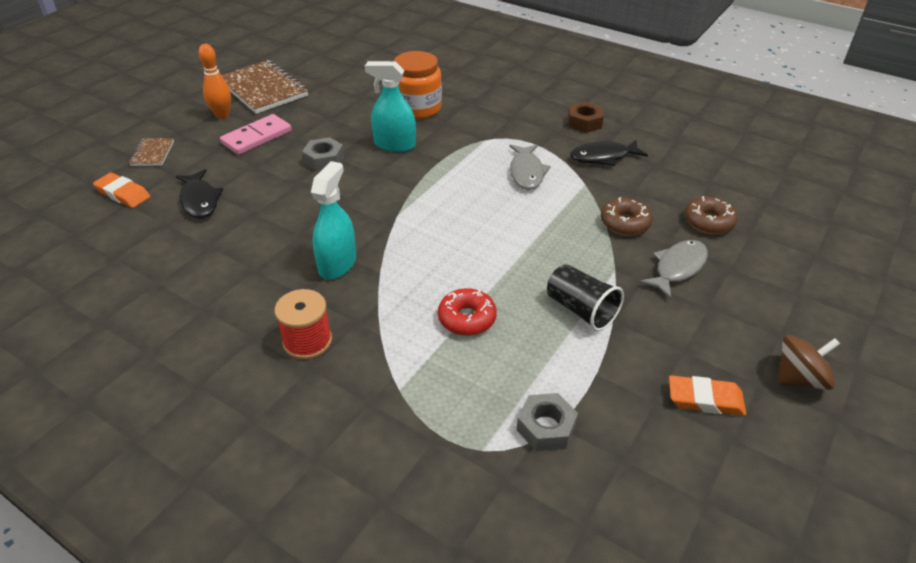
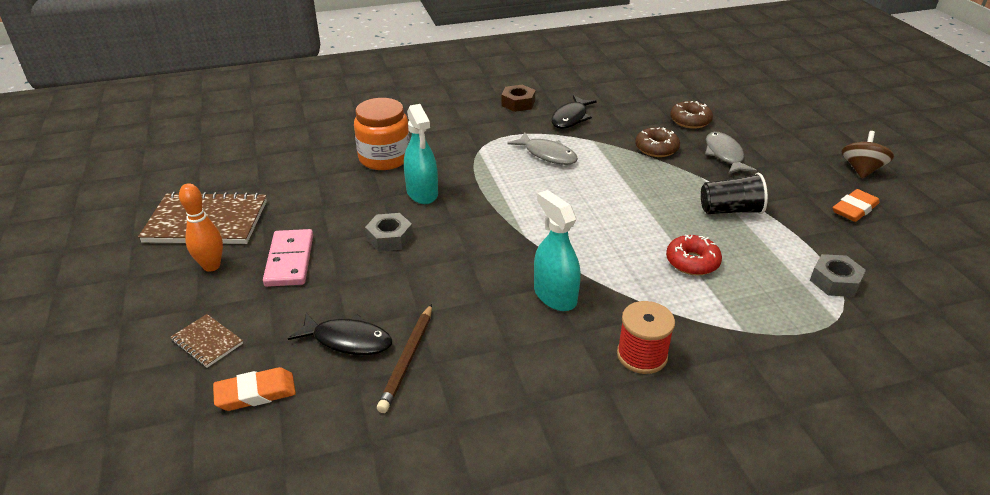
camera: 50 degrees left, 5 degrees down
turquoise spray bottle [365,61,416,152] -> turquoise spray bottle turned 75 degrees counterclockwise [404,104,438,204]
none -> brown pencil [377,304,432,413]

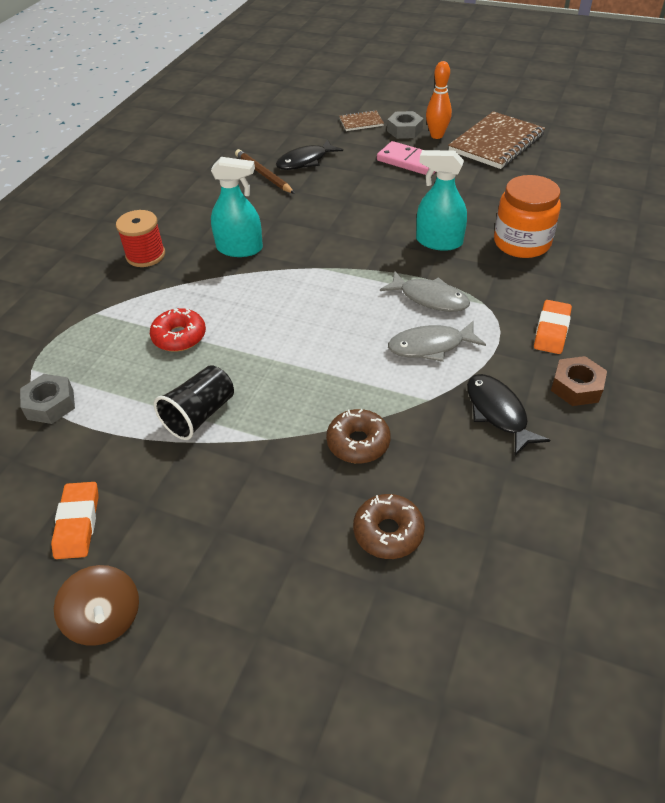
camera: 130 degrees right, 10 degrees up
orange eraser [213,367,296,411] -> orange eraser moved to [534,300,572,354]
grey nut [365,213,413,252] -> grey nut moved to [387,111,423,139]
grey fish [705,132,757,174] -> grey fish moved to [380,271,470,312]

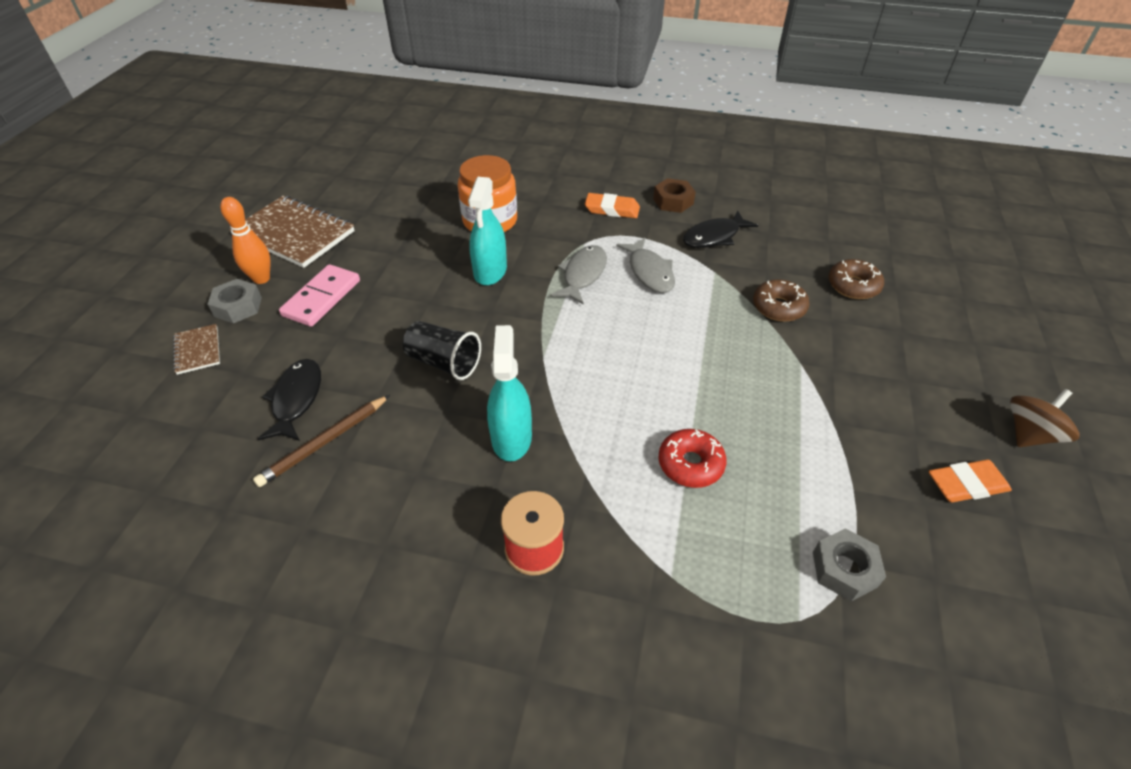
camera: 100 degrees left, 0 degrees up
black cup [154,365,234,440] -> black cup moved to [403,321,481,380]
black fish [276,139,343,170] -> black fish turned 135 degrees counterclockwise [258,359,321,441]

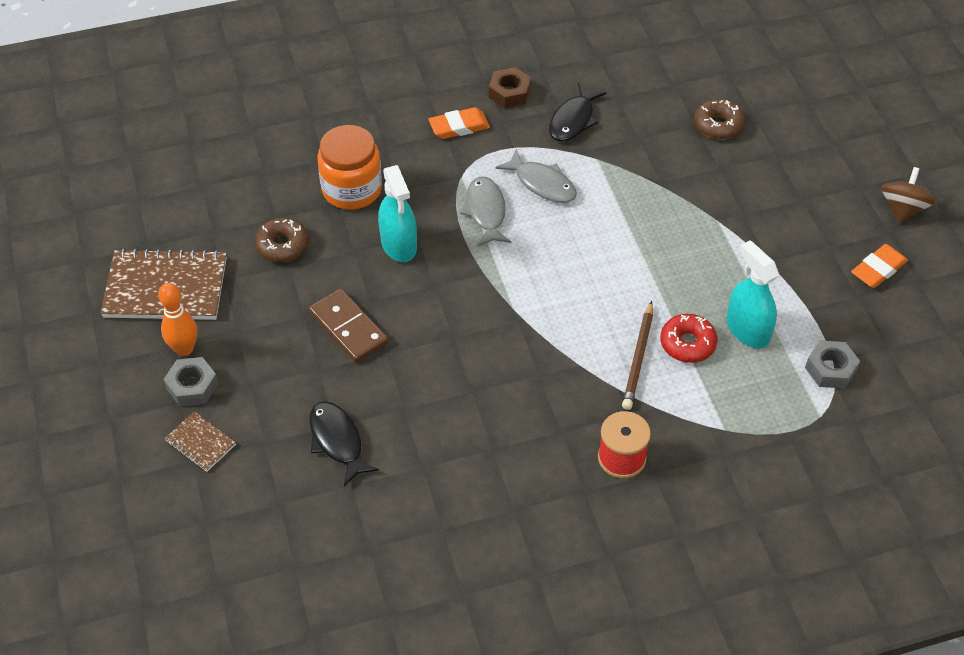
camera: 30 degrees left, 5 degrees up
brown pencil [253,395,390,487] -> brown pencil moved to [622,301,653,410]
pink domino [279,264,360,327] -> none
black cup [403,321,481,380] -> none
turquoise spray bottle [487,325,532,462] -> turquoise spray bottle moved to [726,240,779,348]
brown donut [753,279,810,322] -> brown donut moved to [255,217,309,263]
none -> brown domino [309,288,389,363]

